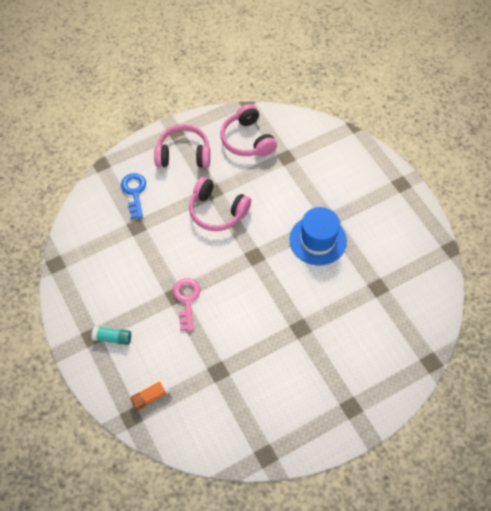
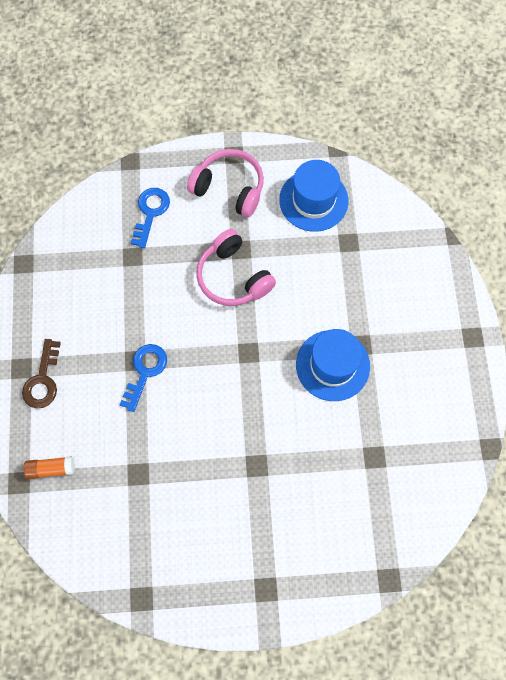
camera: 25 degrees right, 10 degrees up
turquoise glue stick [92,326,131,345] -> brown key [22,339,61,408]
pink key [173,278,200,331] -> blue key [120,344,167,412]
pink headphones [221,104,277,156] -> blue hat [279,160,349,232]

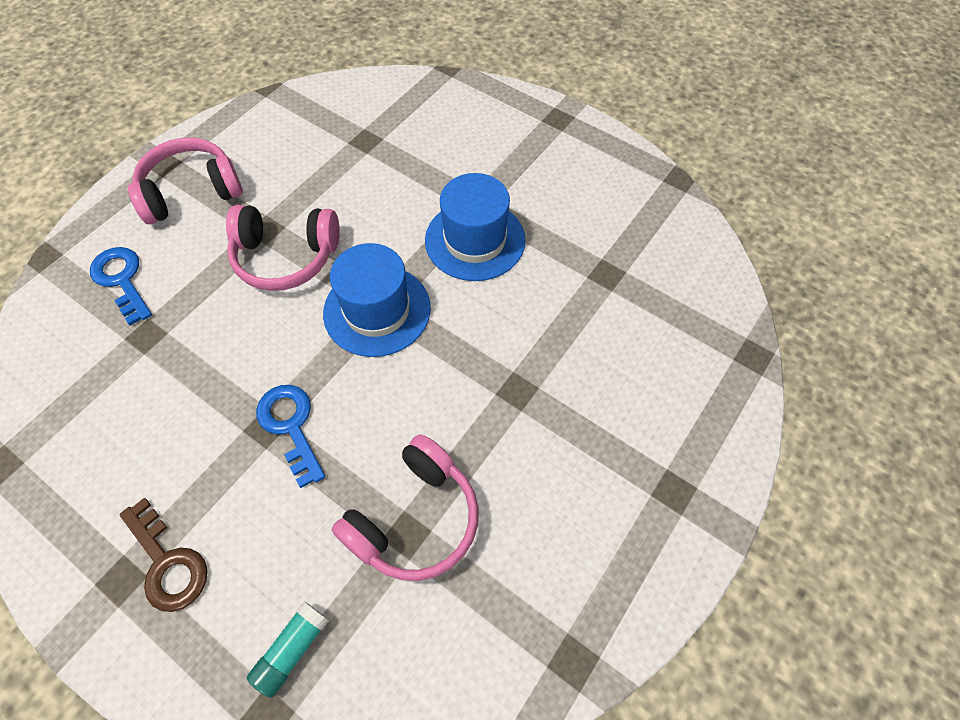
camera: 50 degrees left, 10 degrees down
orange glue stick [23,456,75,479] -> turquoise glue stick [247,601,329,698]
blue hat [279,160,349,232] -> blue hat moved to [323,243,431,357]
none -> pink headphones [332,434,479,581]

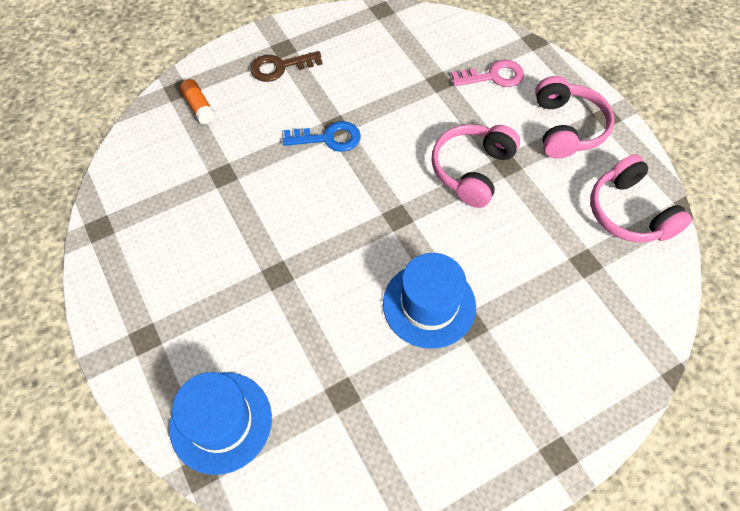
camera: 115 degrees right, 0 degrees up
blue key [90,247,152,326] -> pink key [451,60,524,87]
turquoise glue stick [247,601,329,698] -> orange glue stick [180,79,215,124]
blue hat [323,243,431,357] -> blue hat moved to [169,372,272,475]
pink headphones [332,434,479,581] -> pink headphones moved to [590,154,692,243]

